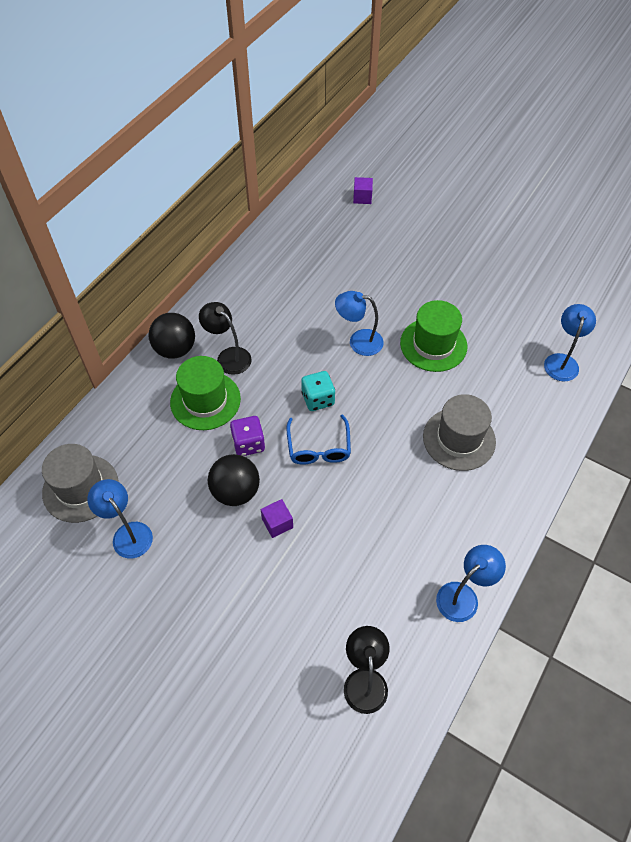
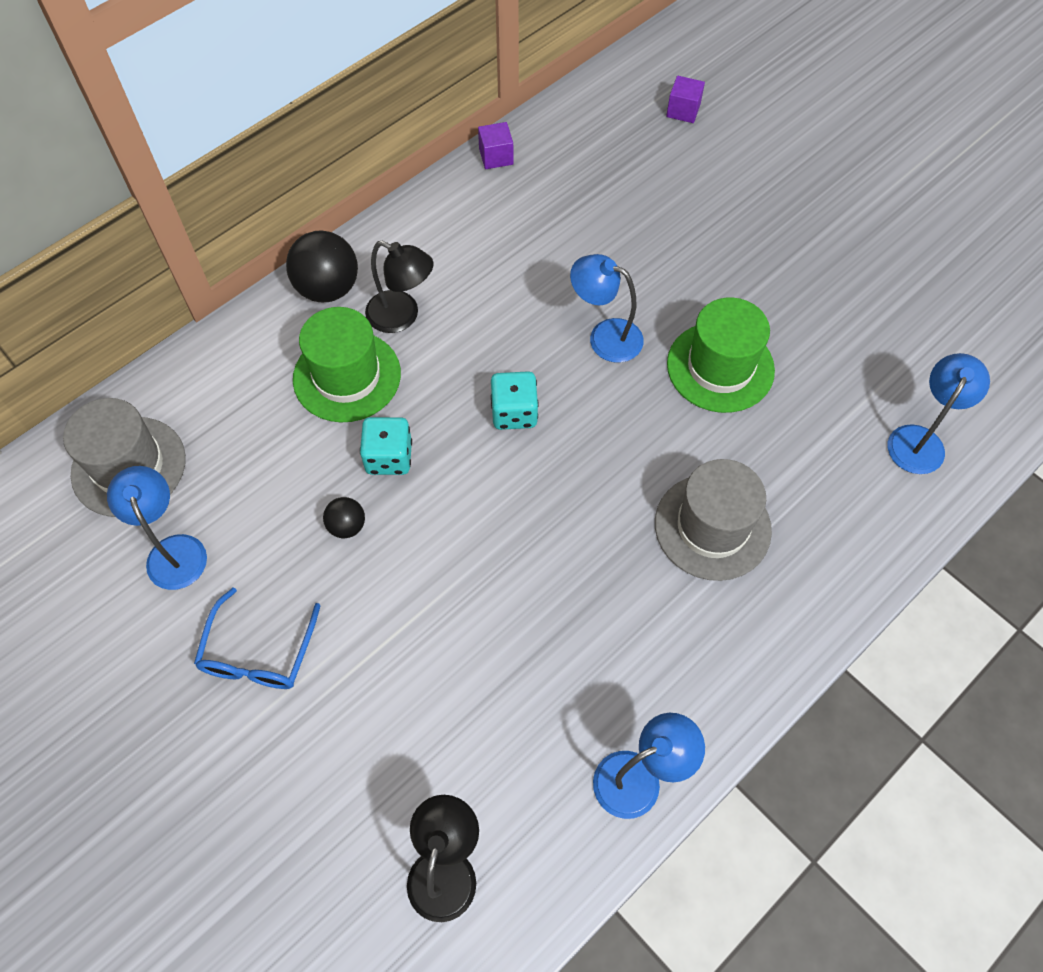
camera: 15 degrees right, 5 degrees up
black lamp [199,302,252,375] -> black lamp turned 150 degrees clockwise [365,241,433,333]
black ball [208,454,260,506] -> black ball [323,497,365,538], size x0.53
purple dice [230,416,265,456] -> turquoise dice [360,417,412,475]
purple cube [261,499,293,538] -> purple cube moved to [478,122,514,169]
blue glasses [286,414,351,465] -> blue glasses moved to [194,588,321,689]

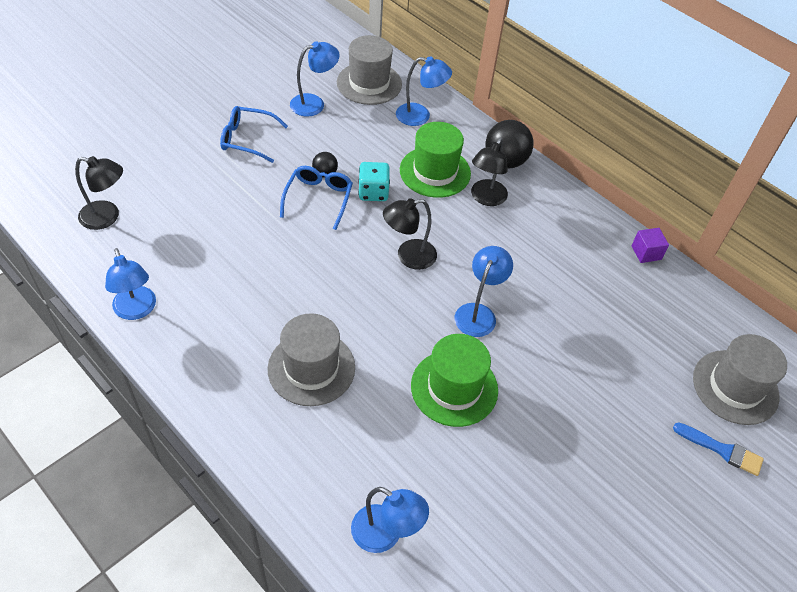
camera: 85 degrees right, 10 degrees down
turquoise dice [491,371,539,430] -> black lamp [383,198,437,270]
purple cube [666,76,705,123] -> grey hat [693,334,787,425]
none -> blue glasses [280,166,353,230]
none -> blue lamp [396,56,452,126]
none -> blue brush [673,422,764,476]

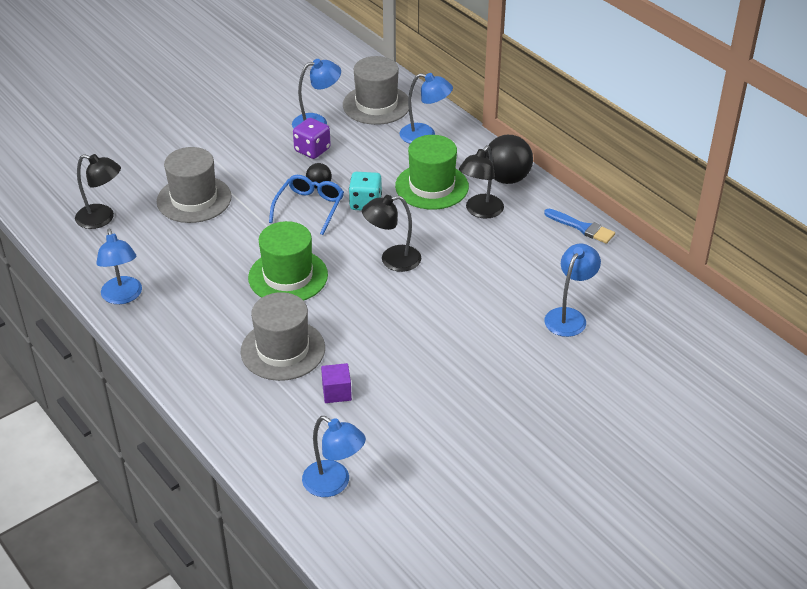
camera: 10 degrees right, 10 degrees down
blue glasses [220,106,288,163] -> none
green hat [411,334,498,427] -> green hat moved to [248,221,328,301]
blue lamp [455,246,513,337] -> blue lamp moved to [544,243,601,337]
purple cube [632,228,669,263] -> purple cube moved to [321,363,352,403]
blue brush [673,422,764,476] -> blue brush moved to [544,209,615,244]
grey hat [693,334,787,425] -> grey hat moved to [157,147,232,223]
none -> purple dice [293,118,331,159]

